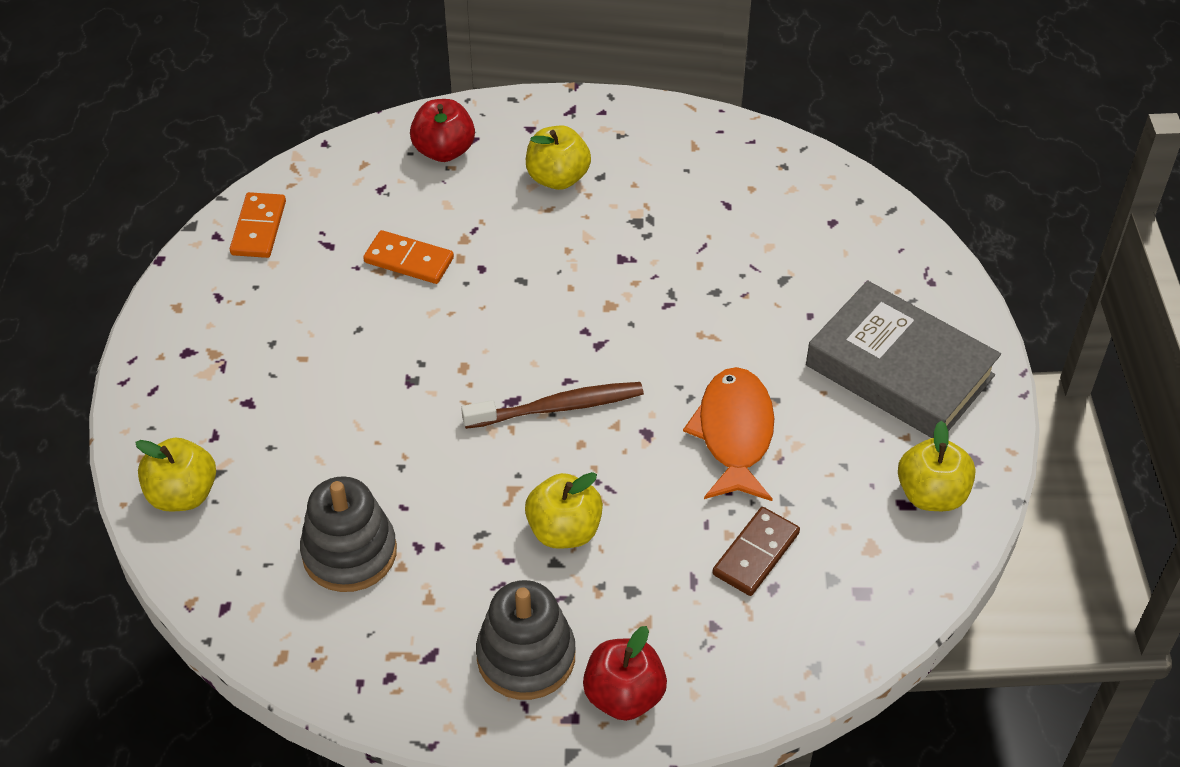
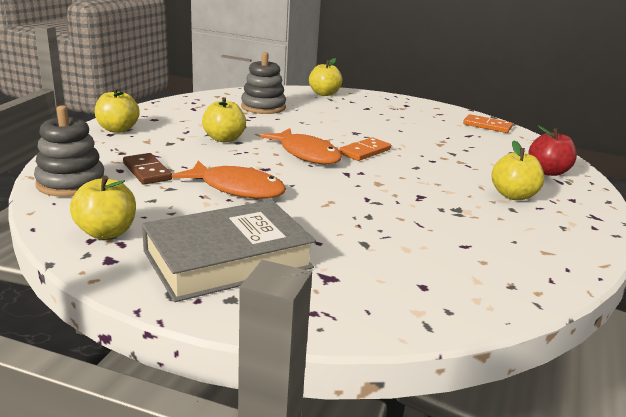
camera: 110 degrees right, 25 degrees down
orange domino [363,230,454,284] -> orange domino moved to [339,137,391,161]
brown toothbrush [461,382,644,429] -> orange fish [260,128,342,164]
grey stacking toy [476,580,576,700] -> grey stacking toy moved to [34,105,104,197]
red apple [583,626,667,721] -> yellow apple [95,88,140,133]

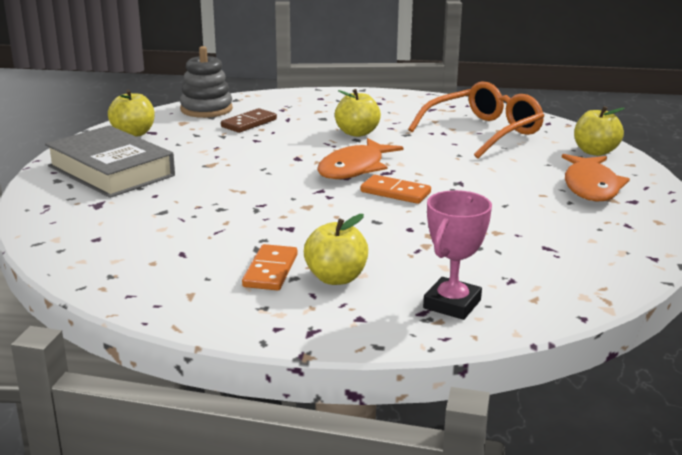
camera: 75 degrees right, 0 degrees up
yellow apple [95,88,140,133] -> none
orange fish [172,160,286,199] -> orange fish moved to [562,154,630,201]
grey stacking toy [241,52,286,114] -> orange glasses [408,81,544,158]
orange domino [463,114,513,133] -> orange domino moved to [242,244,297,291]
red apple [529,125,577,176] -> pink trophy [423,190,492,320]

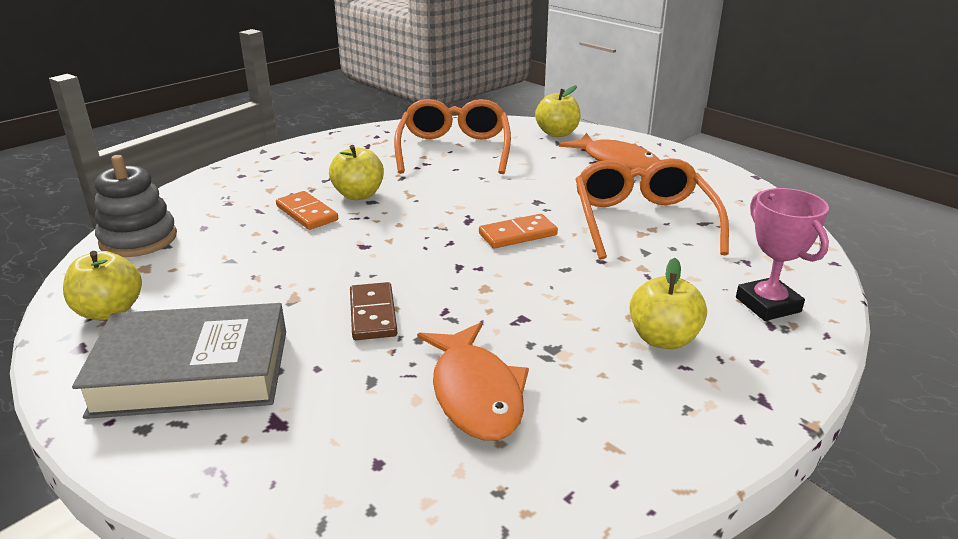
camera: 50 degrees left, 5 degrees up
brown domino [221,108,277,133] -> brown domino moved to [350,282,397,340]
orange domino [242,244,297,291] -> orange domino moved to [276,191,338,230]
orange fish [317,138,403,179] -> orange fish moved to [417,322,529,441]
none -> orange glasses [575,158,729,260]

